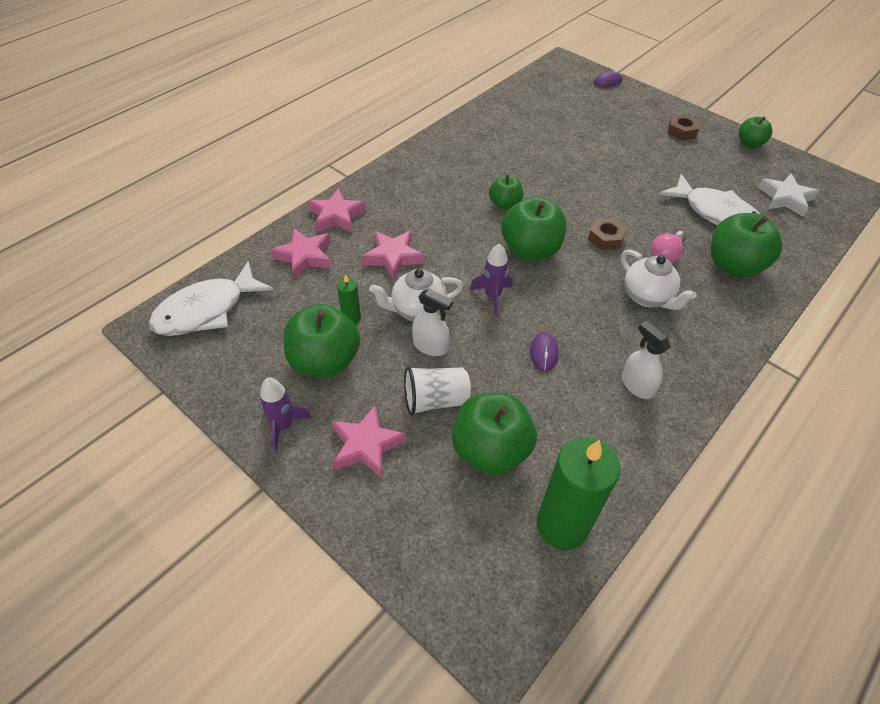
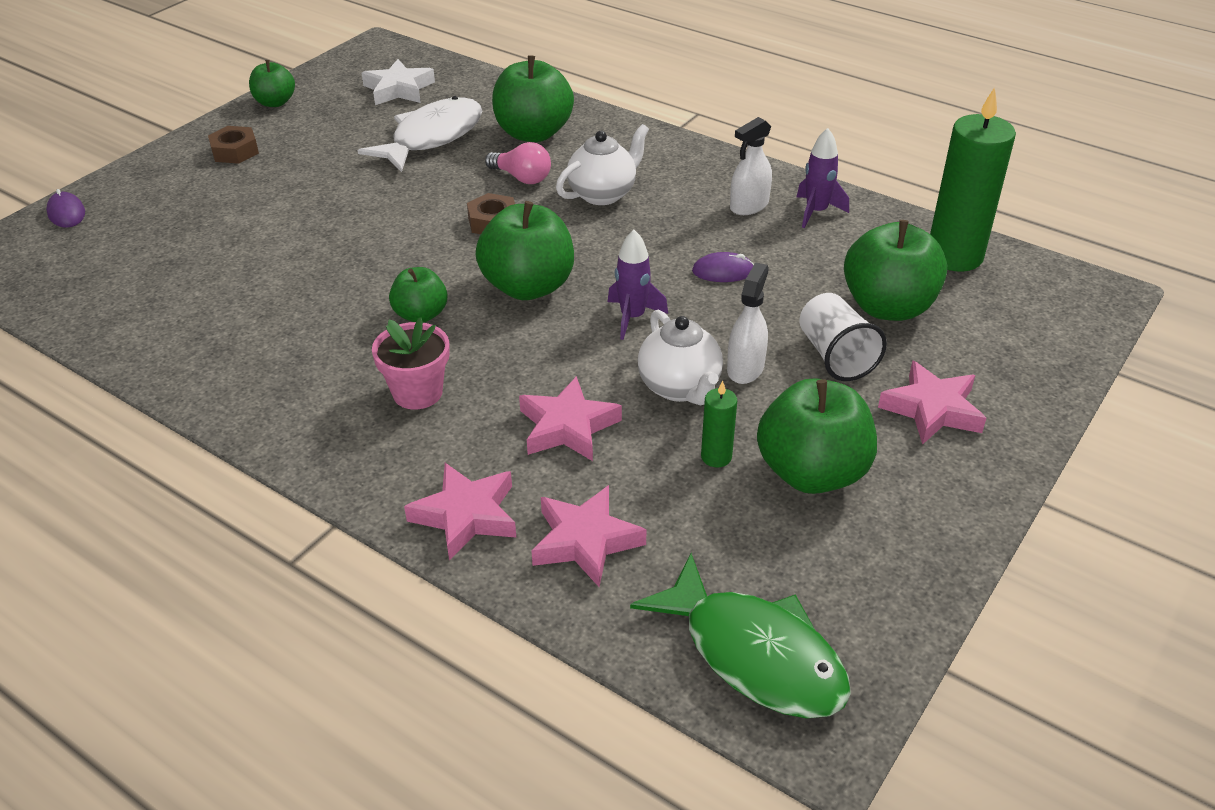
camera: 95 degrees left, 10 degrees down
white fish [149,261,273,336] -> green fish [630,553,851,719]
purple rocket [260,377,312,452] -> purple rocket moved to [797,128,849,228]
none -> pink flower pot [372,317,450,410]

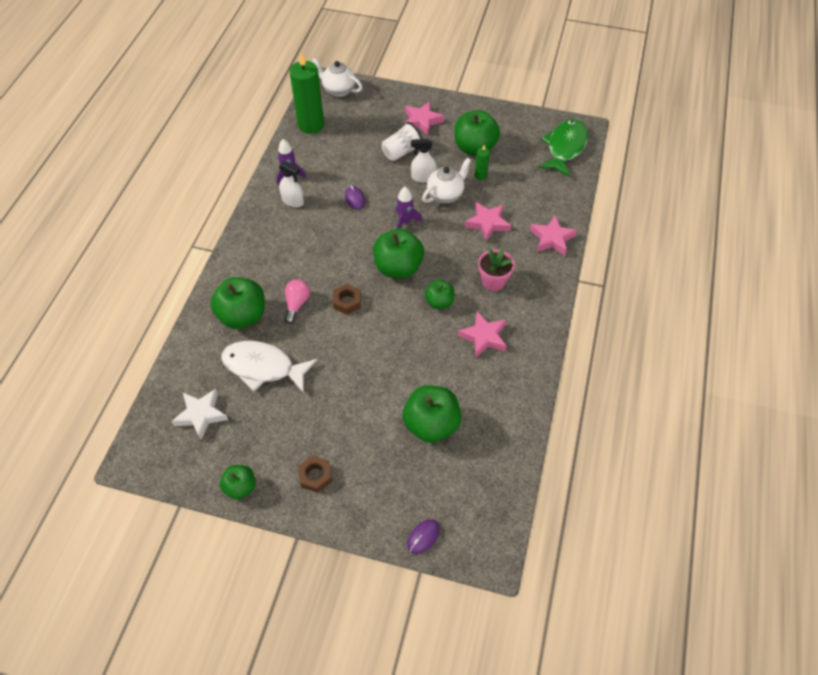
camera: 110 degrees left, 15 degrees up
pink star [531,485,647,587] -> pink star moved to [458,311,507,358]
white teapot [556,124,649,205] -> white teapot moved to [312,58,363,97]
green apple [844,220,947,321] -> green apple moved to [403,385,461,443]

